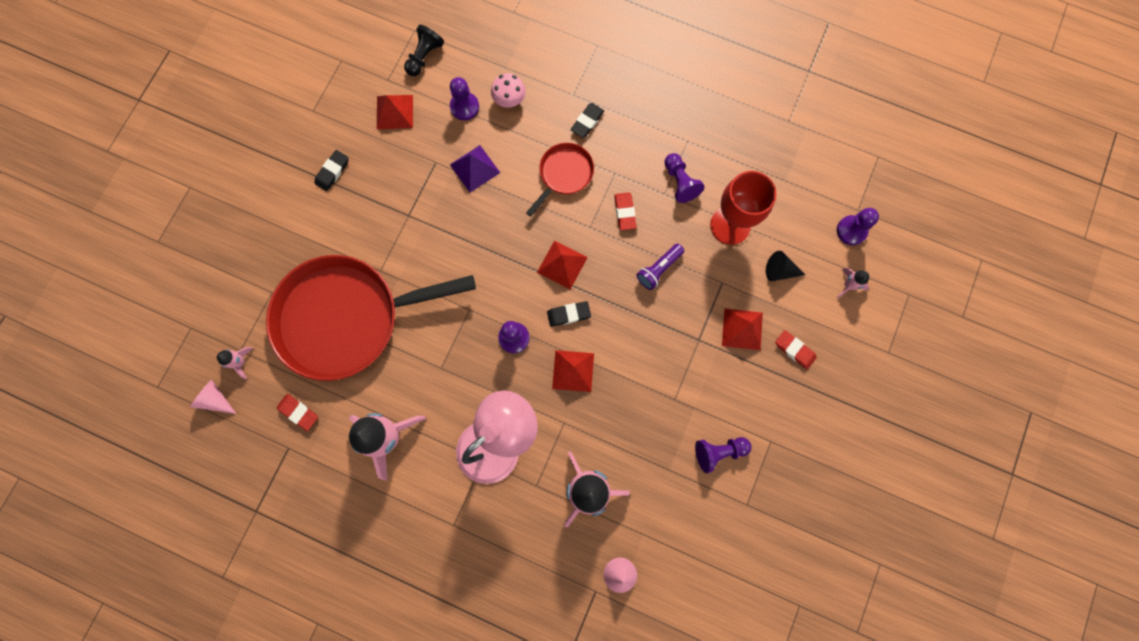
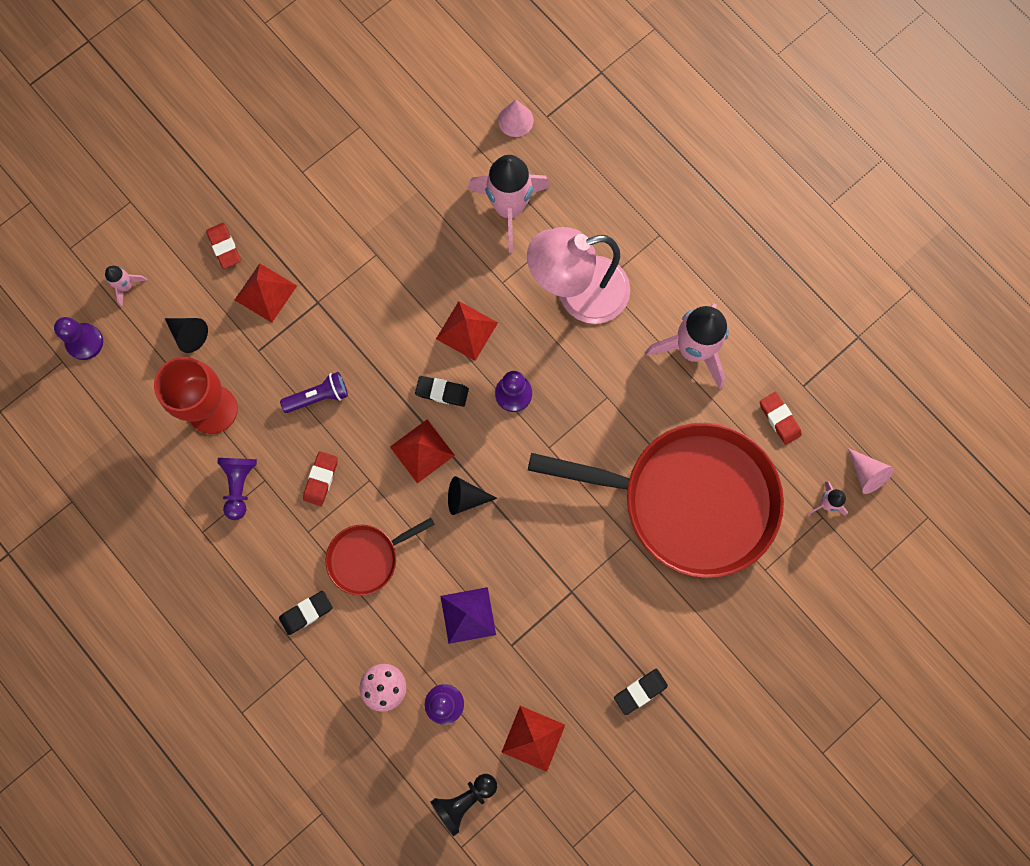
camera: 155 degrees left, 0 degrees up
purple pawn [695,437,751,473] -> none
none -> black cone [448,476,497,515]

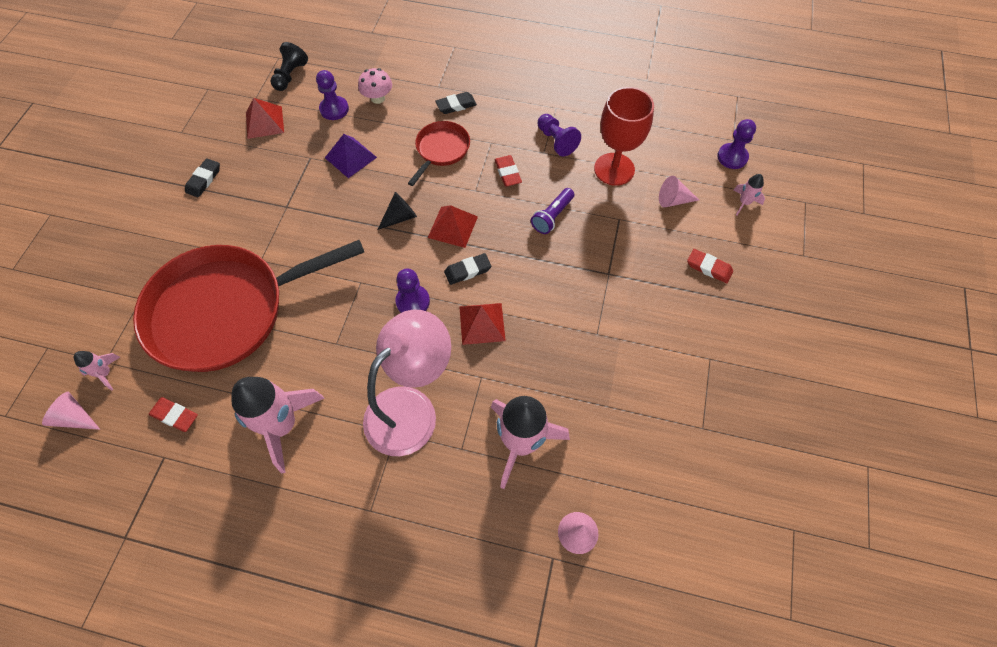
camera: 145 degrees right, 15 degrees down
black cone [165,318,208,353] -> pink cone [659,176,699,207]
red pyramid [235,263,297,323] -> none
black eraser [279,591,333,635] -> black eraser turned 45 degrees clockwise [435,92,477,114]

